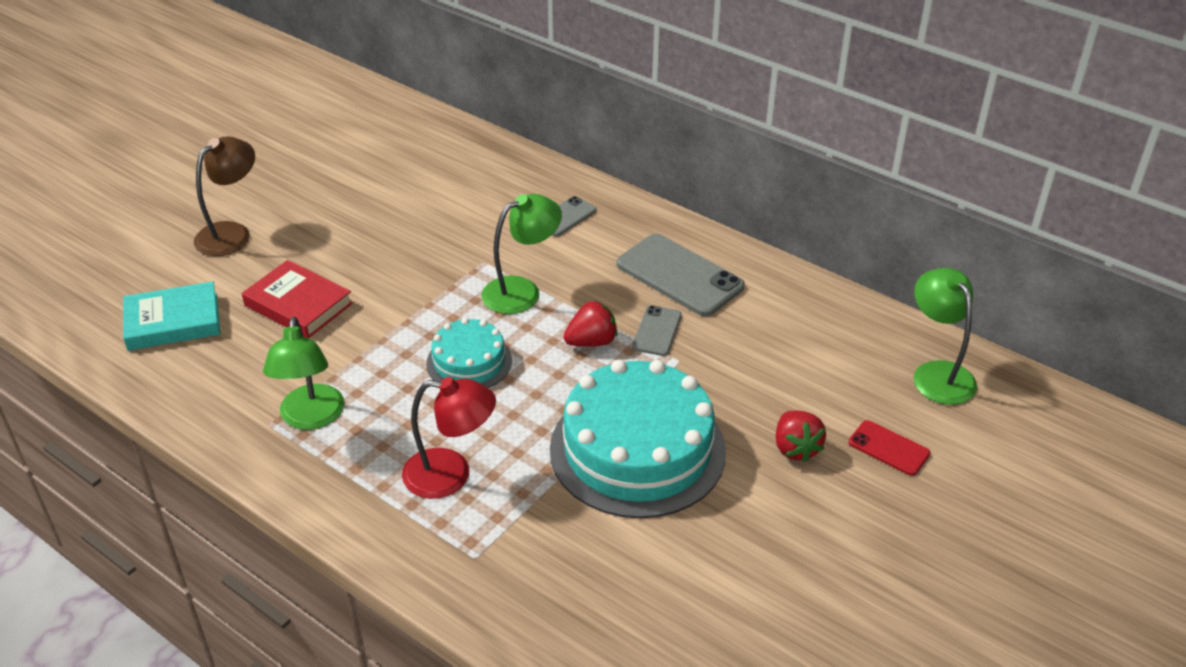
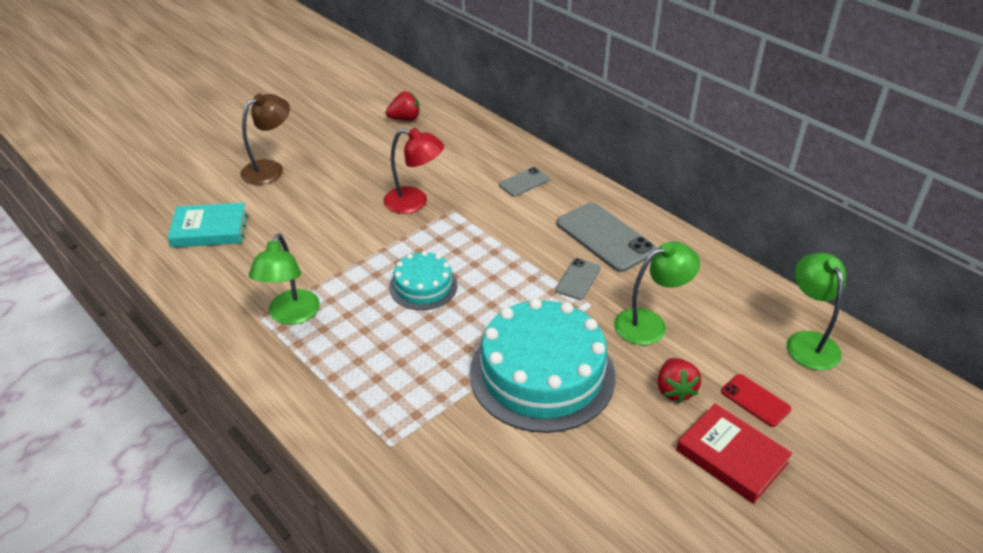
camera: 10 degrees right, 0 degrees up
red book [242,260,353,338] -> red book moved to [676,404,793,504]
red lamp [402,377,496,499] -> red lamp moved to [383,128,444,214]
green lamp [481,194,562,314] -> green lamp moved to [614,241,700,345]
red strawberry [563,301,618,347] -> red strawberry moved to [385,91,420,121]

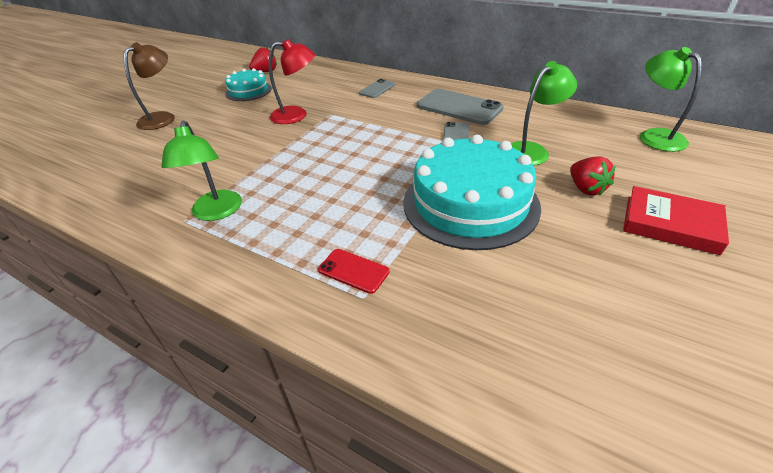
camera: 15 degrees left, 0 degrees up
turquoise book [167,203,247,248] -> none
turquoise cake [389,251,458,310] -> turquoise cake moved to [225,68,272,101]
red phone [721,374,791,427] -> red phone moved to [318,249,390,294]

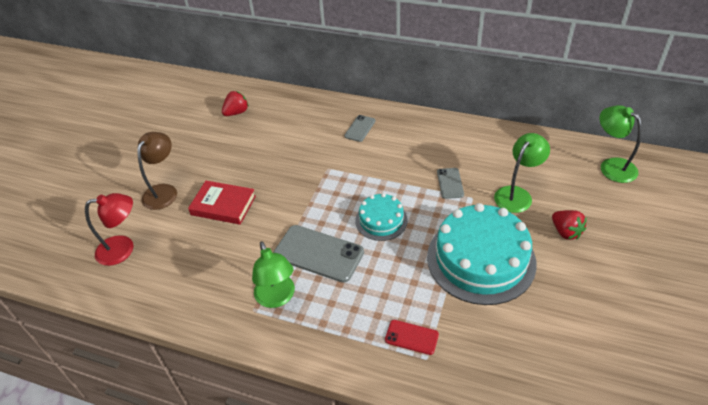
camera: 10 degrees left, 5 degrees up
turquoise cake [225,68,272,101] -> turquoise cake moved to [355,193,408,241]
red lamp [269,39,315,124] -> red lamp moved to [85,193,134,266]
grey phone [417,89,503,125] -> grey phone moved to [273,225,364,283]
red book [623,186,729,255] -> red book moved to [188,181,256,225]

